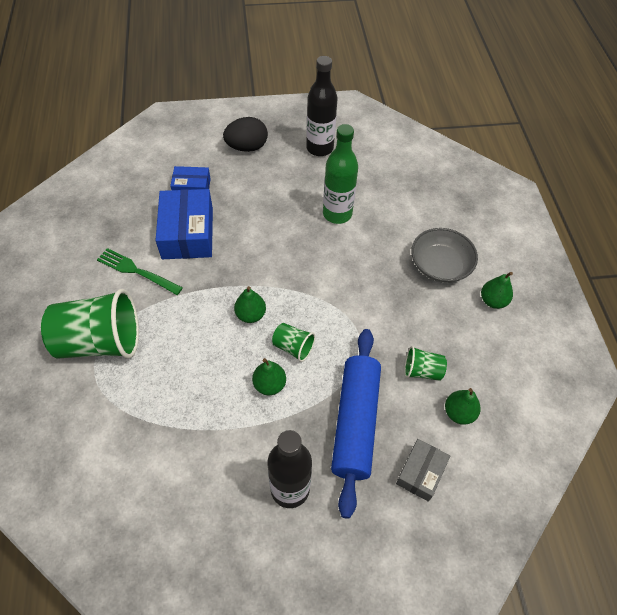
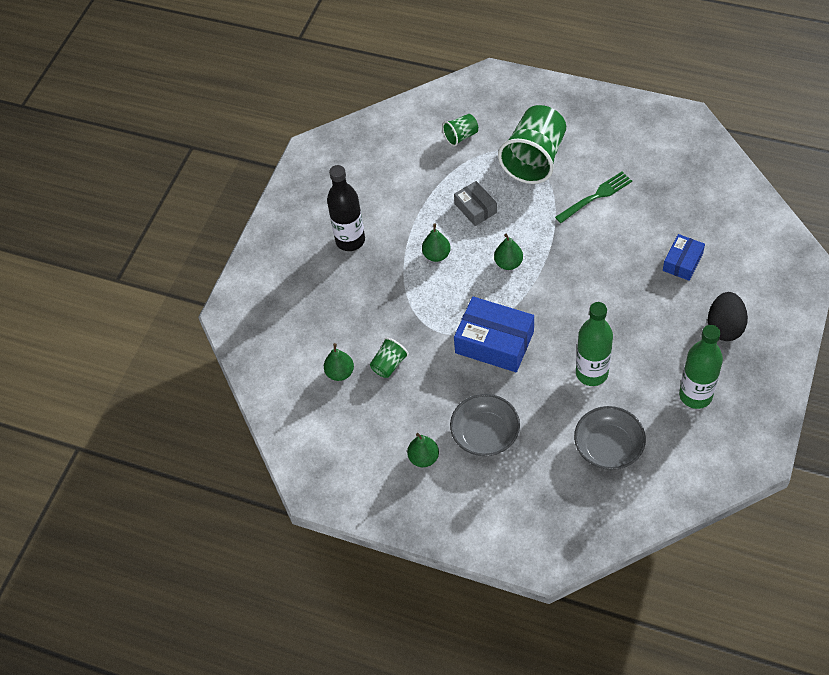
camera: 125 degrees right, 0 degrees up
blue box [156,189,213,259] -> blue box moved to [454,297,534,372]
green cup [272,323,315,362] -> green cup moved to [442,114,478,146]
black bottle [306,56,337,156] -> green bottle [679,325,723,409]
blue rolling pin [331,329,381,519] -> none
grey box [396,439,450,502] -> grey box moved to [454,181,497,226]
none -> grey bowl [574,406,646,470]

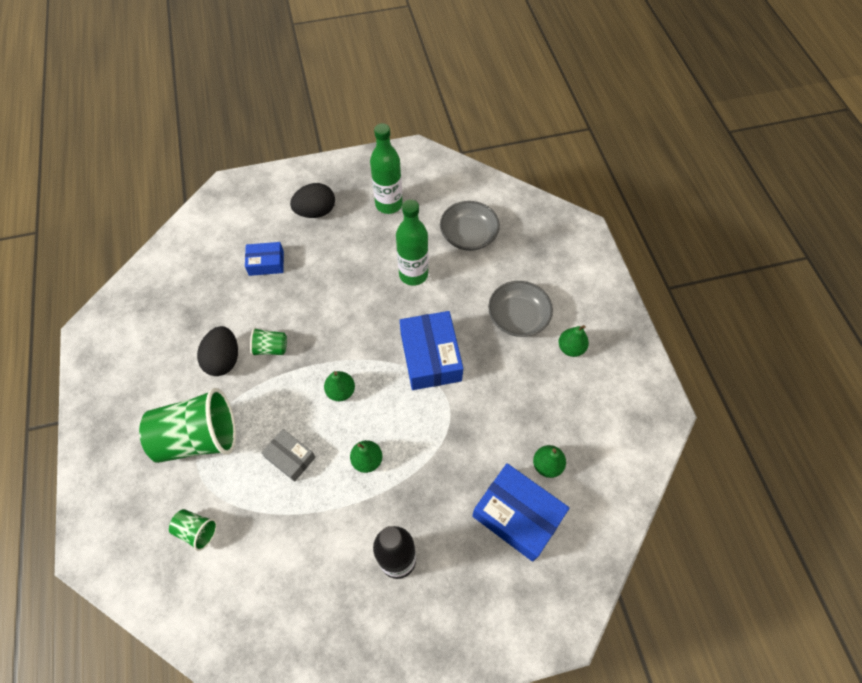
camera: 130 degrees left, 5 degrees up
green cup [370,338,409,378] -> green cup moved to [250,327,287,356]
grey box [454,181,497,226] -> grey box turned 75 degrees counterclockwise [261,429,316,482]
green fork [555,172,632,223] -> black egg [197,326,238,376]
none -> blue box [472,463,569,562]

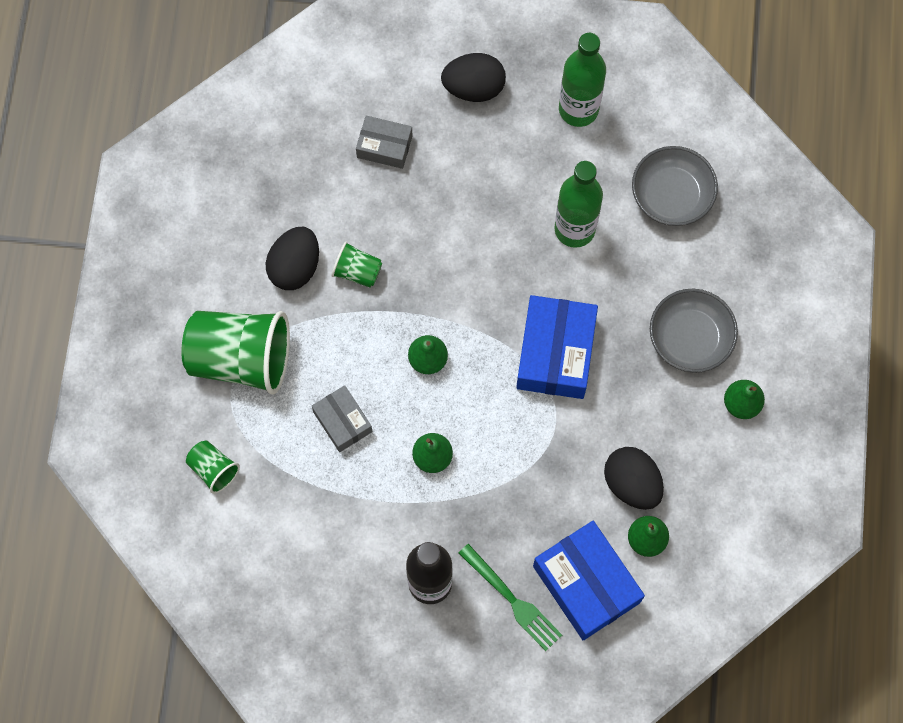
camera: 20 degrees right, 10 degrees up
blue box [245,242,284,276] -> grey box [356,116,413,169]
none -> green fork [458,544,562,651]
none -> black egg [604,447,664,510]

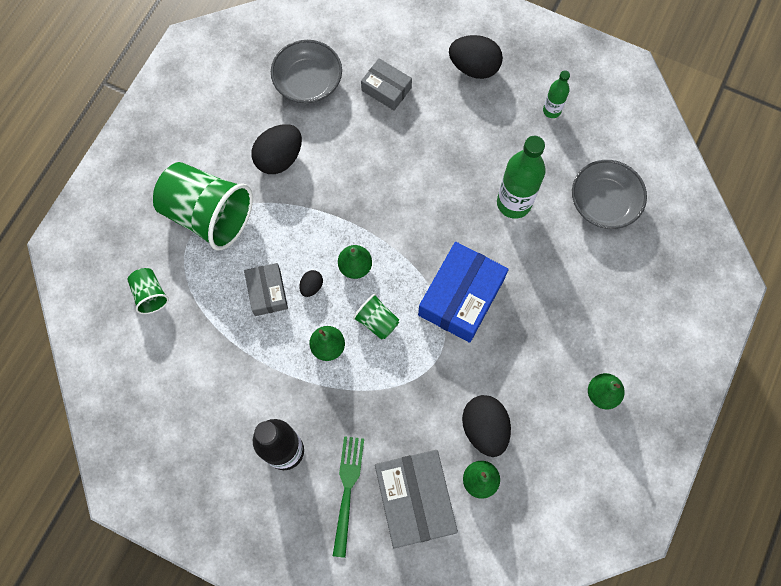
camera: 20 degrees right, 0 degrees up
green cup [332,241,382,288] -> green cup moved to [353,294,399,340]
green fork [458,544,562,651] -> green fork turned 150 degrees counterclockwise [333,436,364,558]
blue box [533,521,645,640] -> grey box [375,450,458,548]
green bottle [559,33,606,127] -> green bottle [543,70,570,118], size x0.54
grey bowl [650,289,738,373] -> grey bowl moved to [271,40,342,104]
none -> black egg [299,270,323,297]

